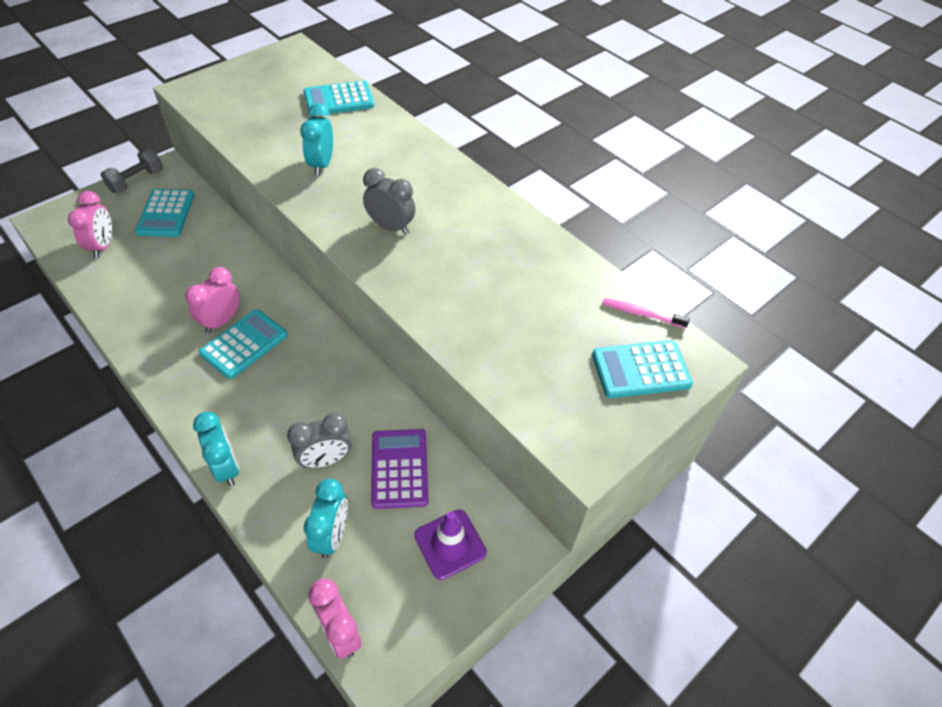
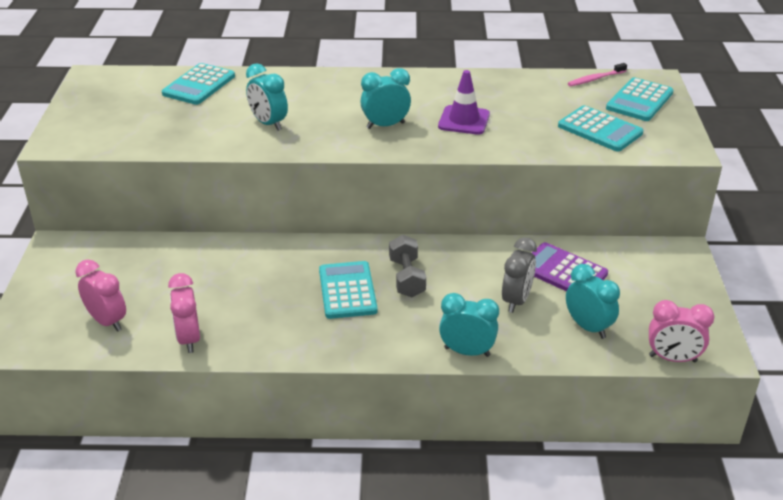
camera: 45 degrees left, 15 degrees down
grey dumbbell [101,148,163,193] -> grey dumbbell moved to [389,235,426,297]
turquoise calculator [135,189,194,237] -> turquoise calculator moved to [558,105,643,151]
pink clock [186,267,240,333] -> pink clock moved to [168,273,200,353]
grey clock [363,168,416,235] -> turquoise clock [360,68,411,129]
purple traffic cone [414,509,487,580] -> purple traffic cone moved to [438,70,490,135]

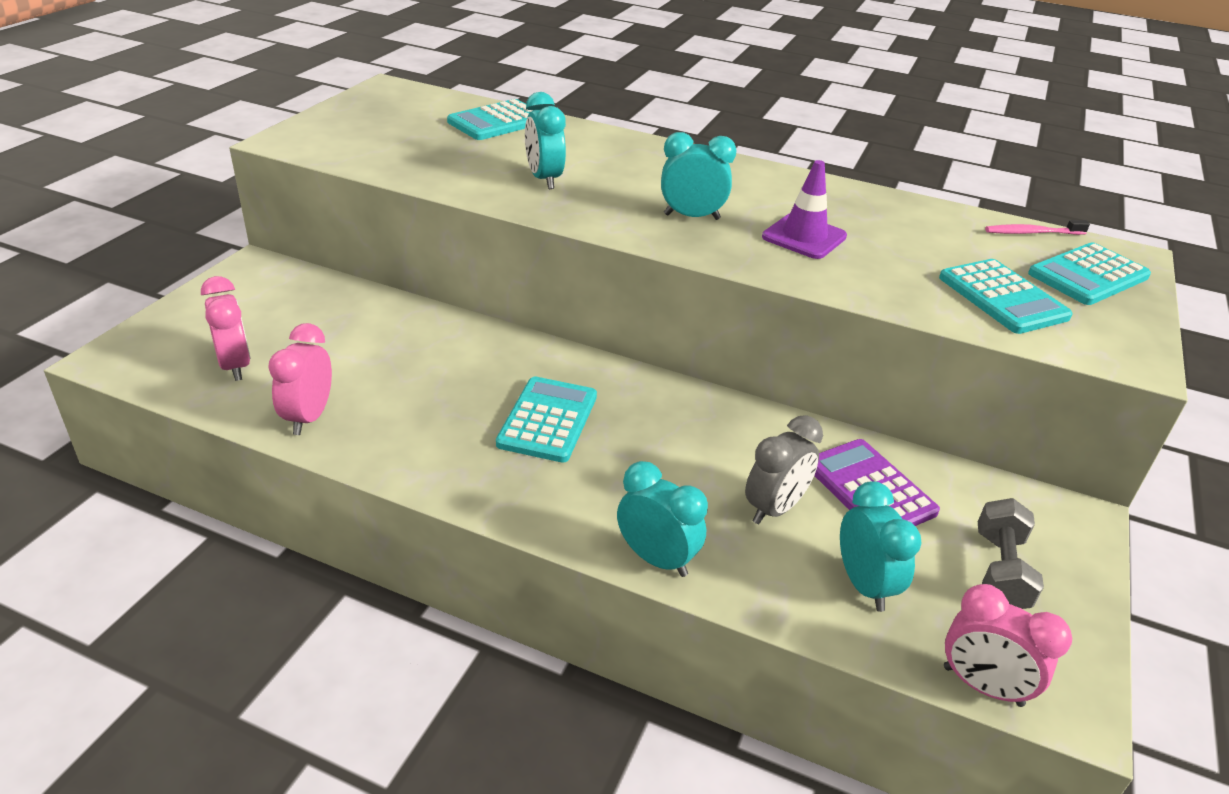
camera: 20 degrees right, 0 degrees up
grey dumbbell [389,235,426,297] -> grey dumbbell moved to [978,498,1044,609]

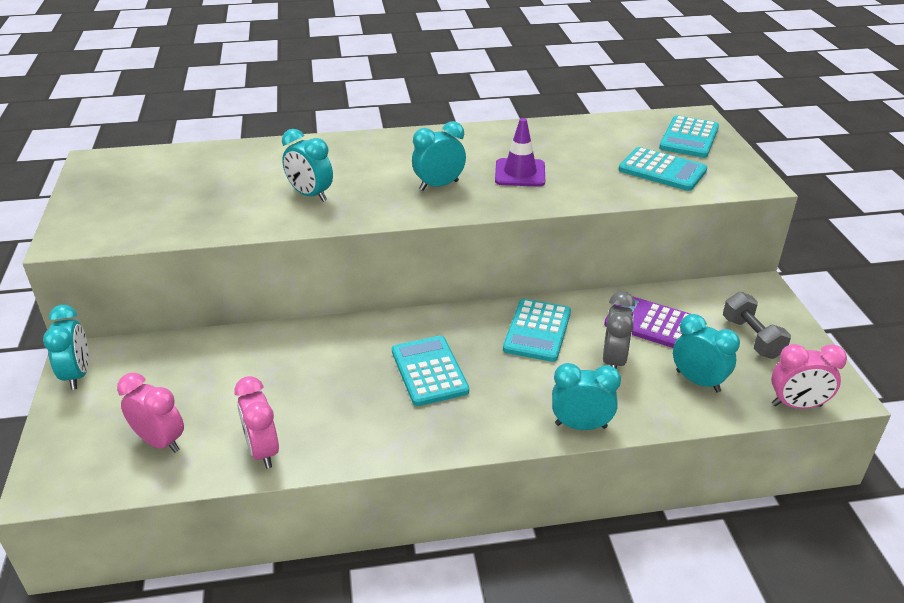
camera: 30 degrees left, 0 degrees up
turquoise calculator [447,99,533,140] -> turquoise calculator moved to [503,299,571,362]
pink toothbrush [985,220,1090,235] -> none
none -> turquoise clock [43,305,89,390]

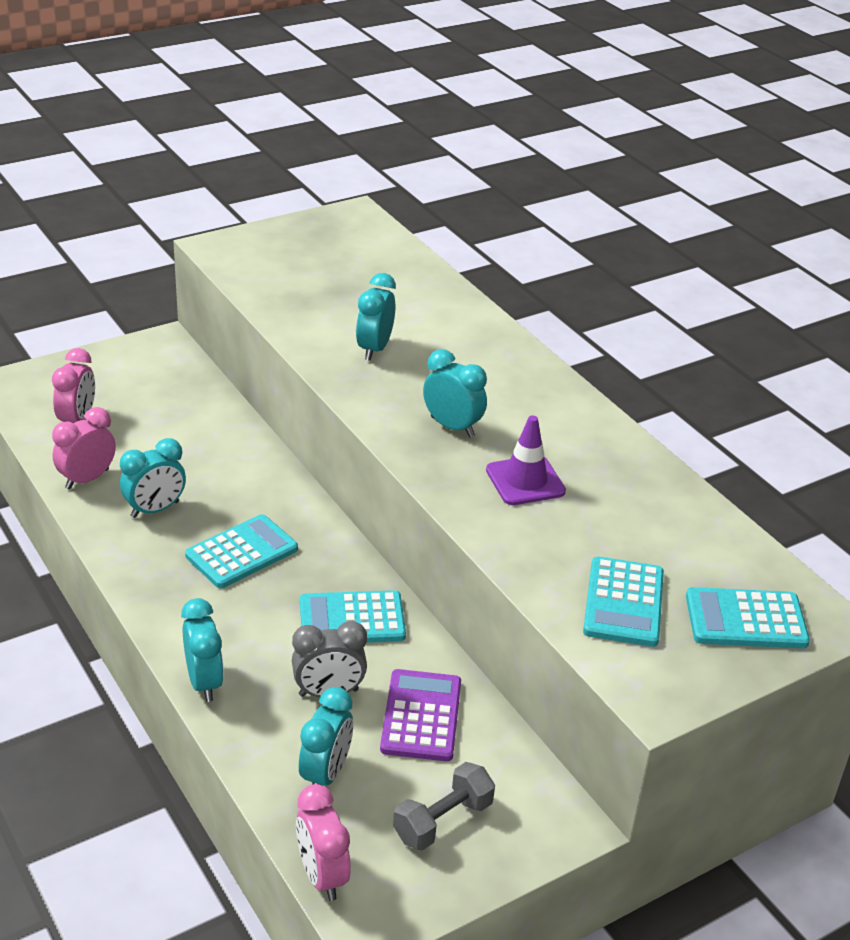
camera: 65 degrees right, 0 degrees up
turquoise clock [43,305,89,390] -> turquoise clock moved to [120,438,186,518]

